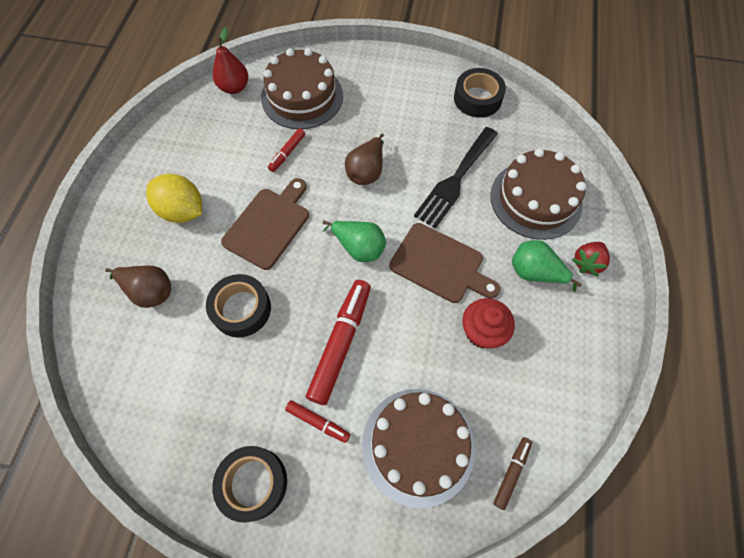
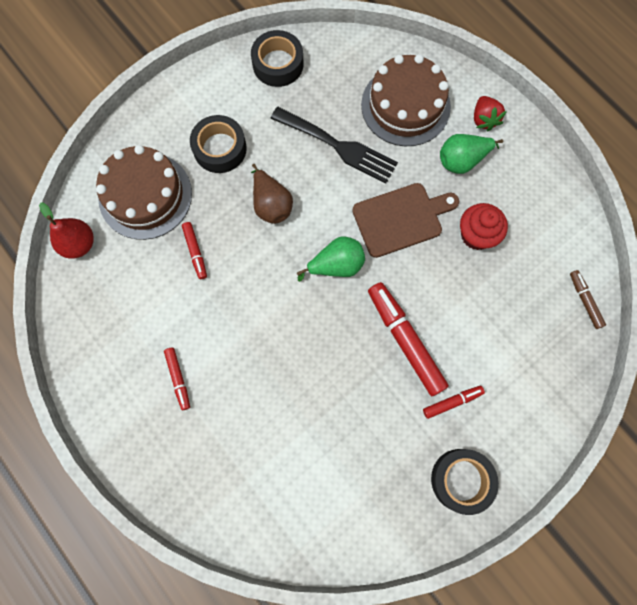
camera: 50 degrees left, 10 degrees up
brown pear [105,266,171,308] -> none
yellow lemon [146,174,202,223] -> red marker [164,348,190,410]
black tape [206,274,271,337] -> black tape moved to [190,115,247,173]
brown cutting board [221,178,309,270] -> none
brown cake [362,389,475,508] -> none
black fork [414,127,498,229] -> black fork turned 45 degrees counterclockwise [270,107,398,184]

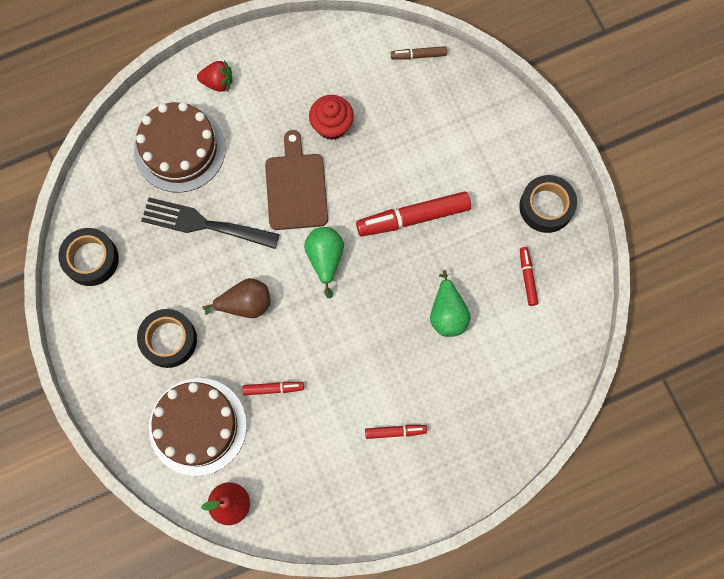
camera: 75 degrees left, 0 degrees up
black fork [270,107,398,184] -> black fork turned 120 degrees counterclockwise [141,197,280,249]
red marker [423,386,485,419] -> red marker moved to [520,247,538,306]
green pear [440,134,504,174] -> green pear moved to [430,270,471,337]

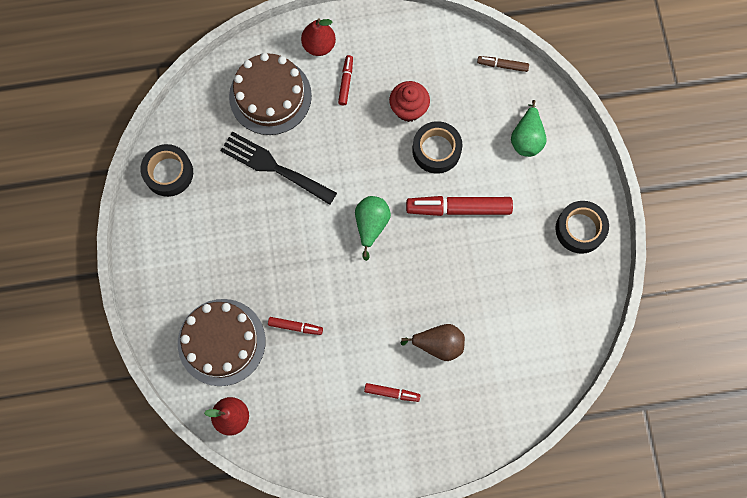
camera: 15 degrees right, 0 degrees up
black tape [137,309,197,368] -> black tape moved to [412,121,462,174]
red strawberry [197,60,232,92] -> red pear [301,18,336,56]
brown pear [202,278,270,318] -> brown pear moved to [401,324,465,361]
brown cutting board [265,130,328,230] -> none
green pear [430,270,471,337] -> green pear moved to [511,100,547,157]
red marker [520,247,538,306] -> red marker moved to [338,55,353,105]

